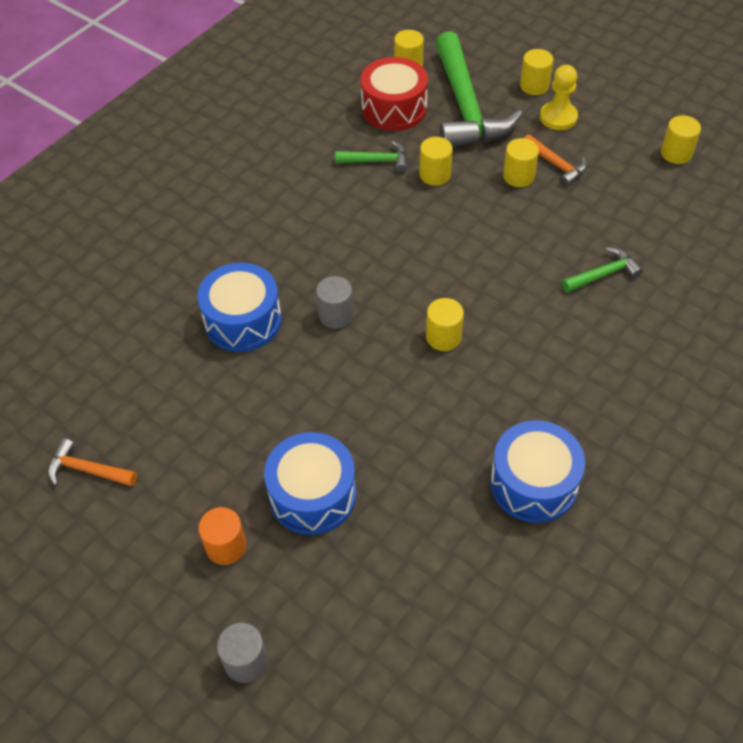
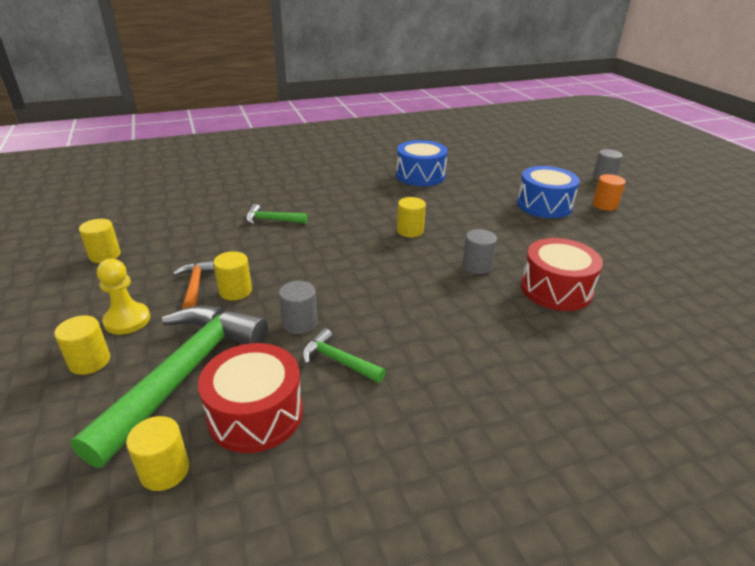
camera: 150 degrees left, 20 degrees down
orange hammer [48,438,137,486] -> none
blue drum [197,263,282,352] -> red drum [521,238,603,311]
yellow cylinder [420,137,453,186] -> grey cylinder [279,281,317,334]

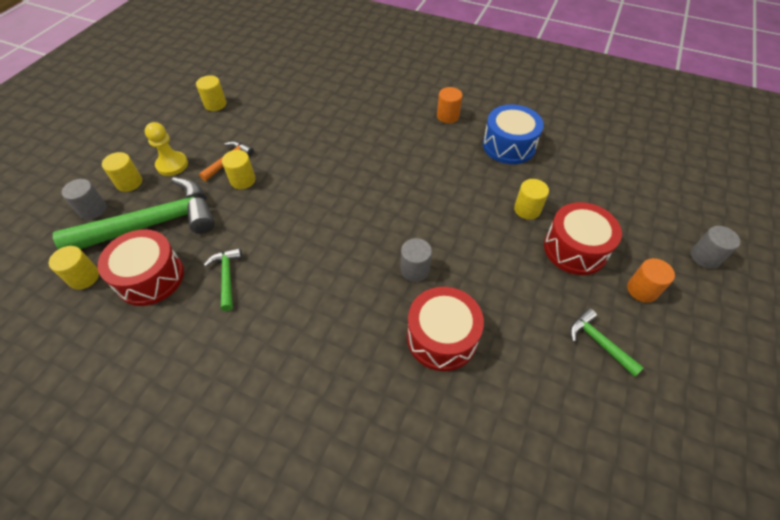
camera: 45 degrees right, 20 degrees up
green hammer [246,204,308,225] -> green hammer moved to [570,308,644,377]
grey cylinder [279,281,317,334] -> grey cylinder moved to [62,179,107,220]
yellow cylinder [397,197,426,237] -> yellow cylinder moved to [514,179,549,220]
blue drum [517,166,580,218] -> red drum [544,202,622,275]
none -> orange cylinder [437,87,463,123]

